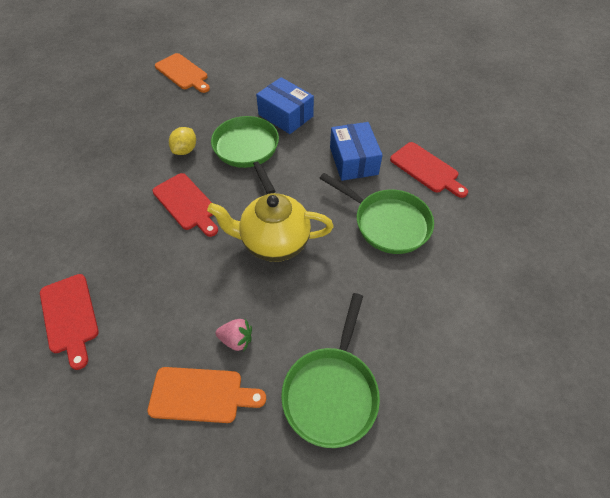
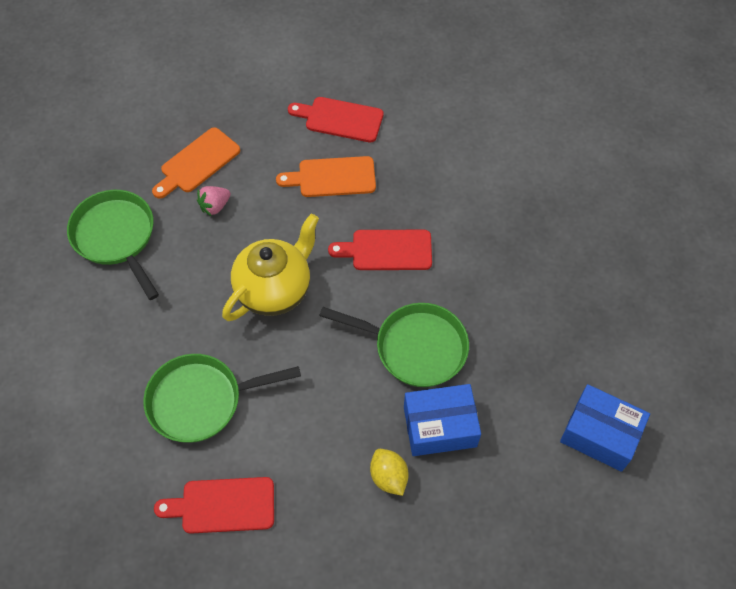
camera: 130 degrees right, 5 degrees up
orange cutting board [155,53,210,93] -> orange cutting board moved to [276,156,376,197]
yellow lemon [169,127,196,155] -> yellow lemon moved to [370,449,409,496]
blue box [330,122,383,181] -> blue box moved to [560,384,650,472]

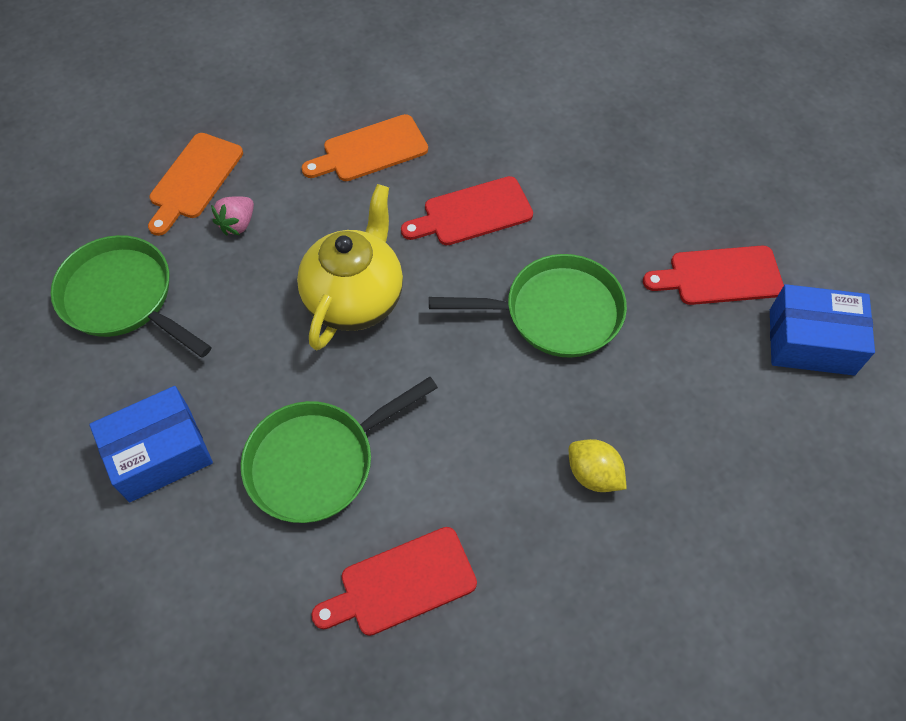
camera: 20 degrees left, 0 degrees up
red cutting board [288,97,383,142] -> red cutting board moved to [643,246,784,305]
blue box [404,384,481,456] -> blue box moved to [89,386,213,502]

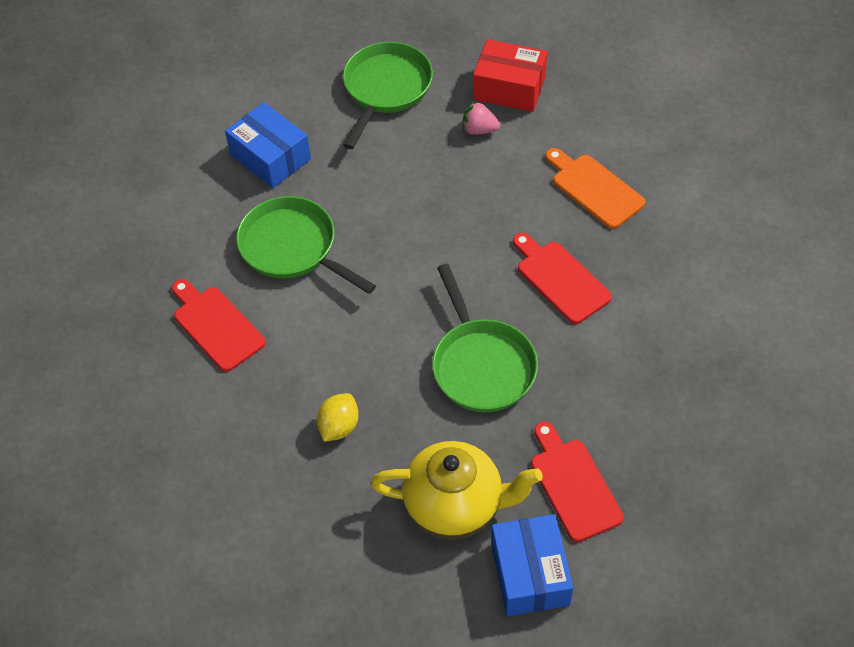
camera: 75 degrees right, 5 degrees down
orange cutting board [148,133,243,236] -> red box [473,39,547,112]
yellow teapot [297,184,403,350] -> yellow teapot moved to [371,441,543,539]

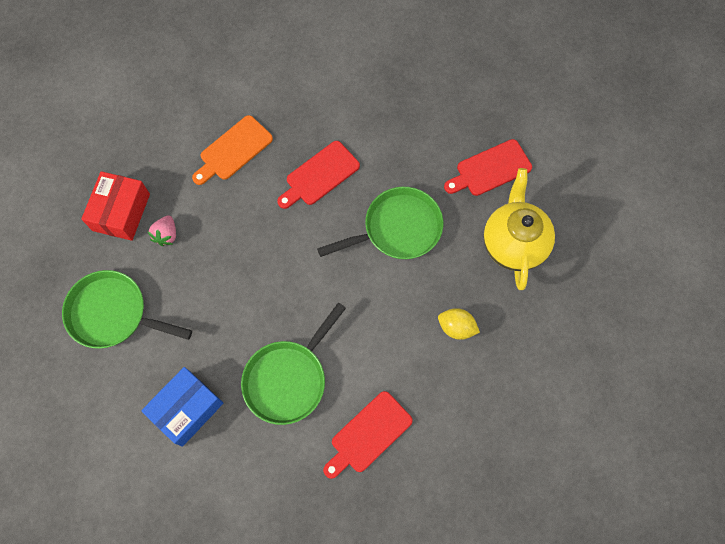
camera: 95 degrees left, 15 degrees up
blue box [491,514,573,616] -> none

